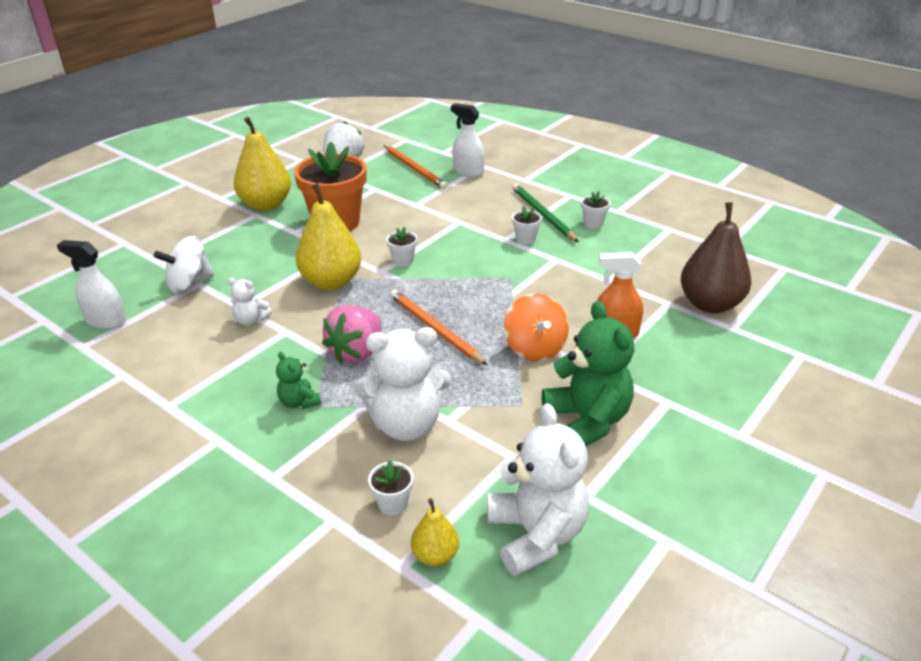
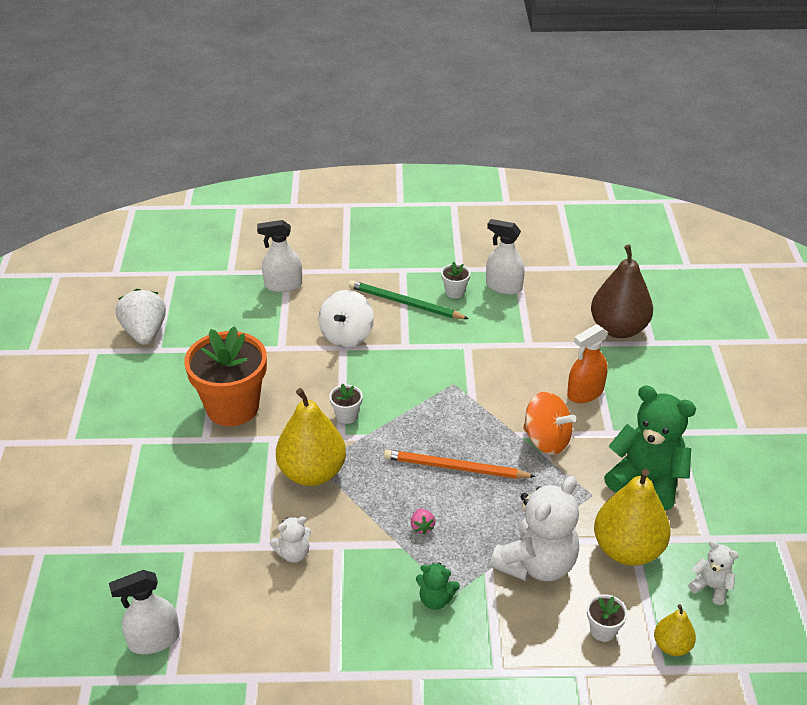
camera: 40 degrees left, 5 degrees up
white spinning top [154,236,214,293] -> white spinning top moved to [319,290,374,348]
yellow pear [234,117,291,211] -> yellow pear moved to [594,468,670,566]
pink strawberry [322,305,381,363] -> pink strawberry [411,508,435,535], size x0.43
orange pencil [384,145,447,189] -> none
white teddy bear [487,403,589,576] -> white teddy bear [688,541,739,605], size x0.49
white flower pot [512,206,542,244] -> none
none -> white spray bottle [486,219,525,295]

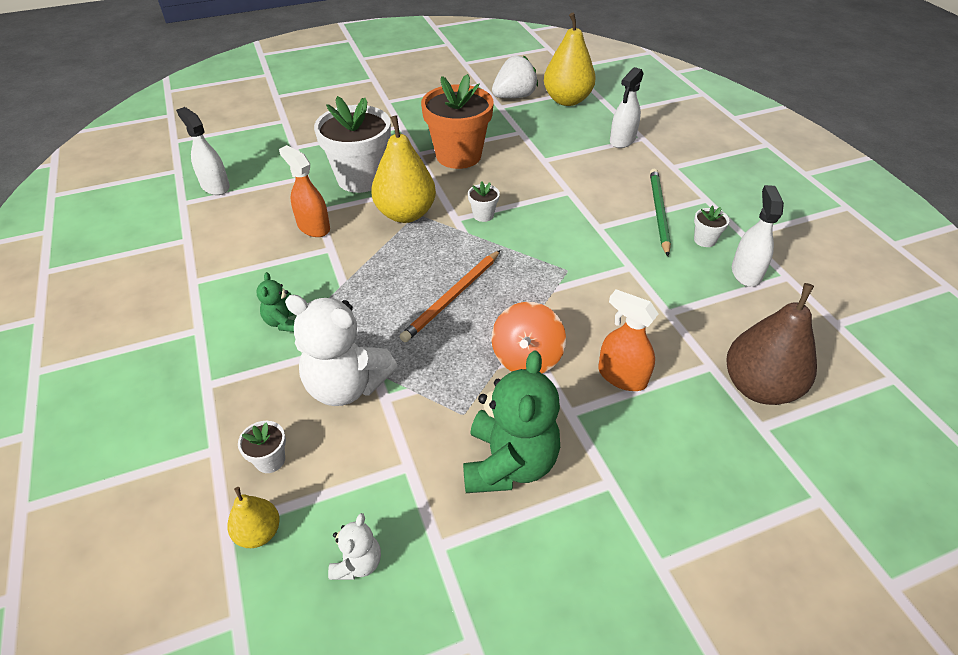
camera: 70 degrees right, 5 degrees up
white spray bottle [257,220,302,292] -> white spray bottle turned 120 degrees counterclockwise [610,67,644,148]
white teddy bear [270,517,311,562] -> orange spray bottle [279,145,330,237]
white spinning top [319,290,374,348] -> none
orange pencil [384,450,536,479] -> orange pencil turned 135 degrees counterclockwise [400,250,501,342]
pink strawberry [411,508,435,535] -> none
yellow pear [594,468,670,566] -> yellow pear moved to [544,13,596,106]
none -> white flower pot [314,96,391,193]

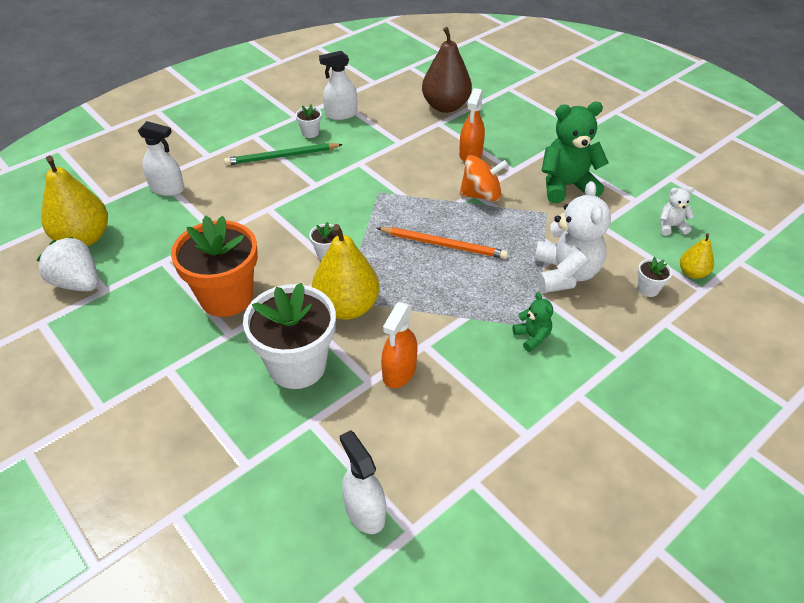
camera: 110 degrees left, 0 degrees up
white spray bottle [176,107,230,195] -> white spray bottle turned 120 degrees clockwise [340,430,386,534]
green teddy bear [256,272,295,332] -> green teddy bear turned 90 degrees counterclockwise [513,292,553,352]

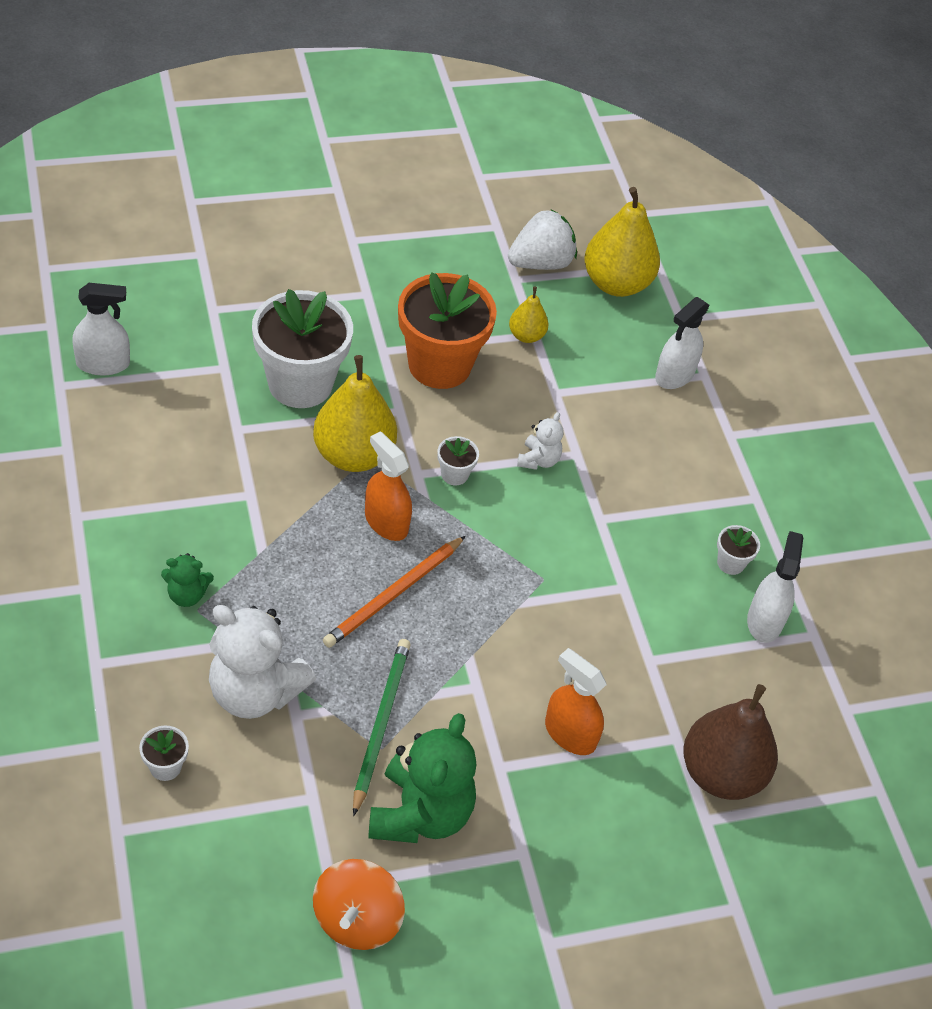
camera: 110 degrees right, 5 degrees up
green pencil [224,143,343,165] -> green pencil moved to [353,639,411,816]
orange spray bottle [381,302,418,388] -> orange spray bottle moved to [365,431,412,541]
orange spinning top [459,155,508,202] -> orange spinning top moved to [313,859,405,950]
white teddy bear [660,187,695,236] -> white teddy bear moved to [517,412,564,470]
yellow pear [680,233,714,279] -> yellow pear moved to [509,287,548,343]

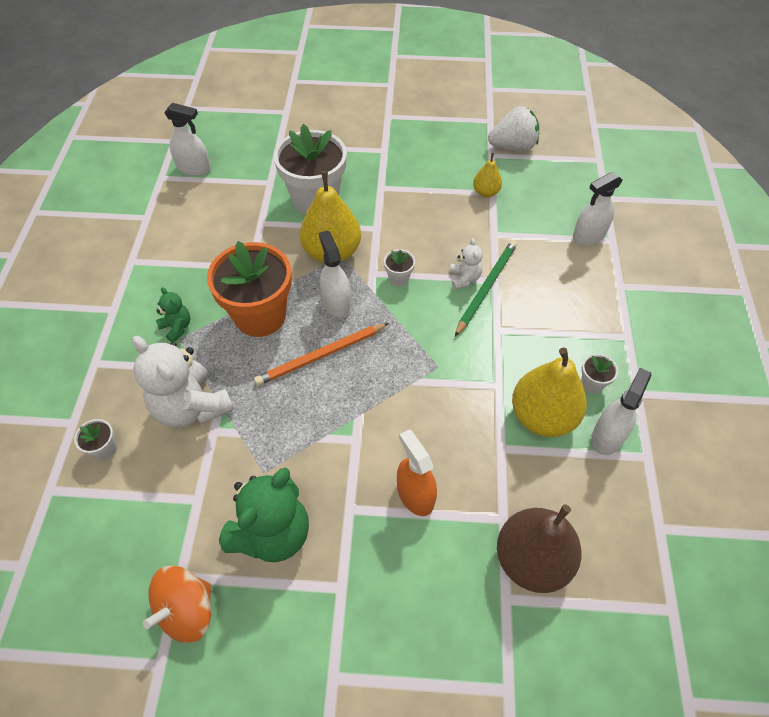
camera: 25 degrees right, 5 degrees up
green teddy bear [161,553,214,607] -> green teddy bear turned 150 degrees counterclockwise [156,287,191,342]
green pencil [353,639,411,816] -> green pencil moved to [455,240,517,336]
orange spray bottle [365,431,412,541] -> white spray bottle [319,230,351,318]
orange flower pot [398,272,497,389] -> orange flower pot moved to [207,241,292,337]
white teddy bear [517,412,564,470] -> white teddy bear turned 45 degrees counterclockwise [450,238,483,290]
yellow pear [584,187,660,297] -> yellow pear moved to [512,348,587,437]

